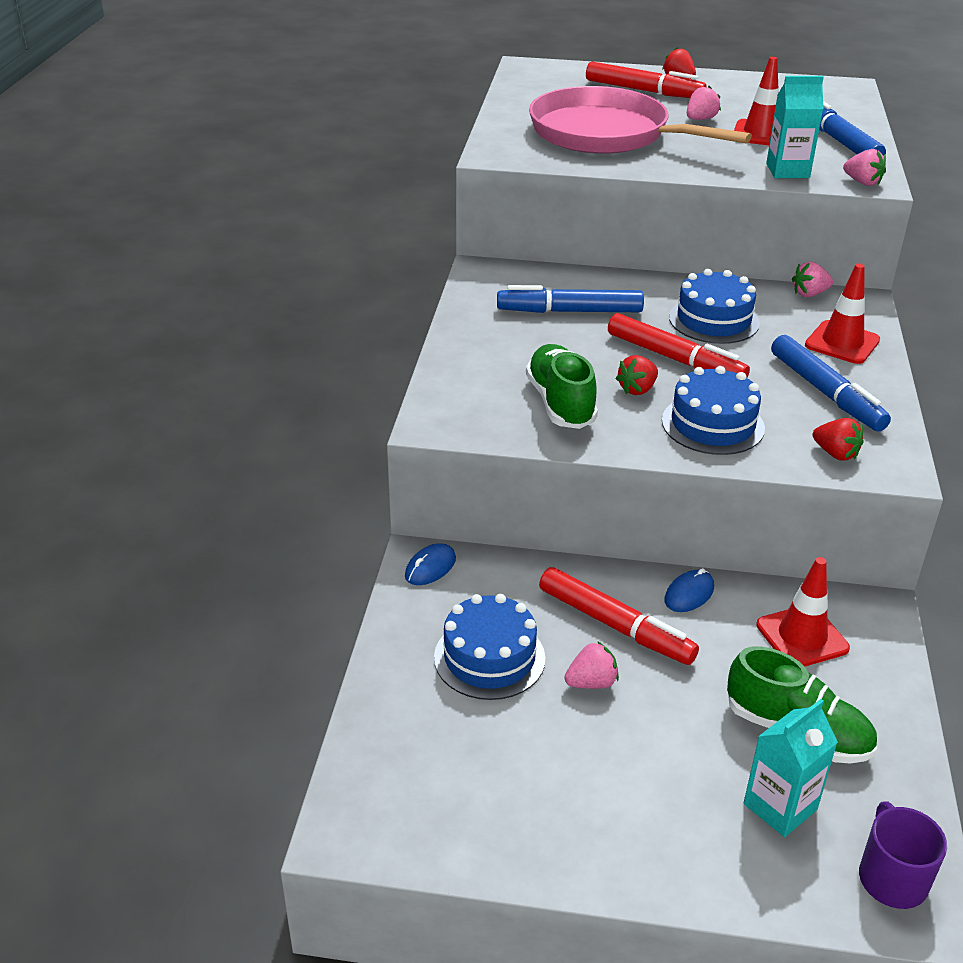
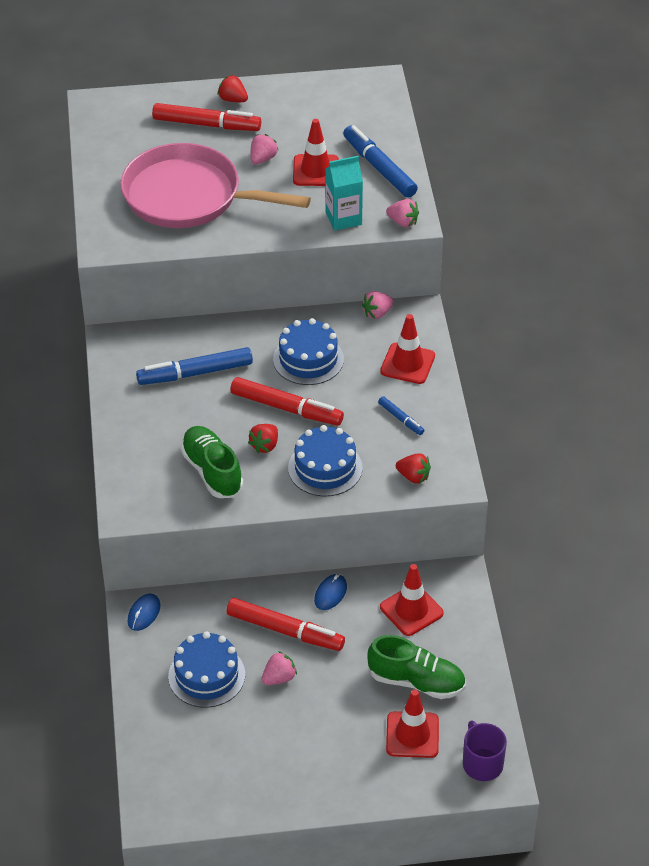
camera: 15 degrees left, 10 degrees up
turquoise carton [744,699,838,837] -> red traffic cone [386,689,439,758]
blue marker [771,335,891,431] -> blue marker [378,396,424,435], size x0.51

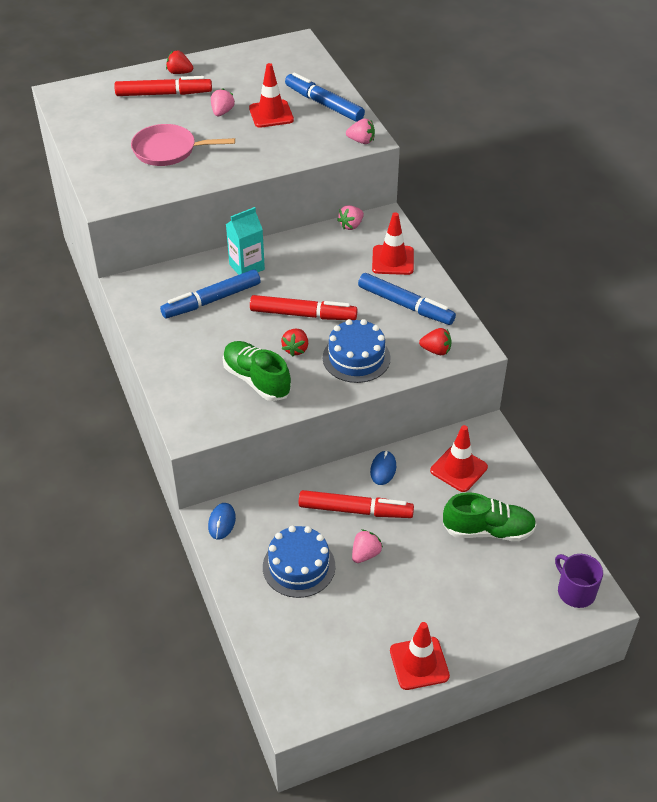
camera: 15 degrees left, 0 degrees up
pink pan [120,143,311,228] -> pink pan [131,124,235,166], size x0.60
blue cake [273,318,344,385] -> none
turquoise carton [325,156,363,231] -> turquoise carton moved to [226,207,265,275]
blue marker [378,396,424,435] -> blue marker [358,273,456,325], size x1.98
red traffic cone [386,689,439,758] -> red traffic cone moved to [390,622,450,690]

